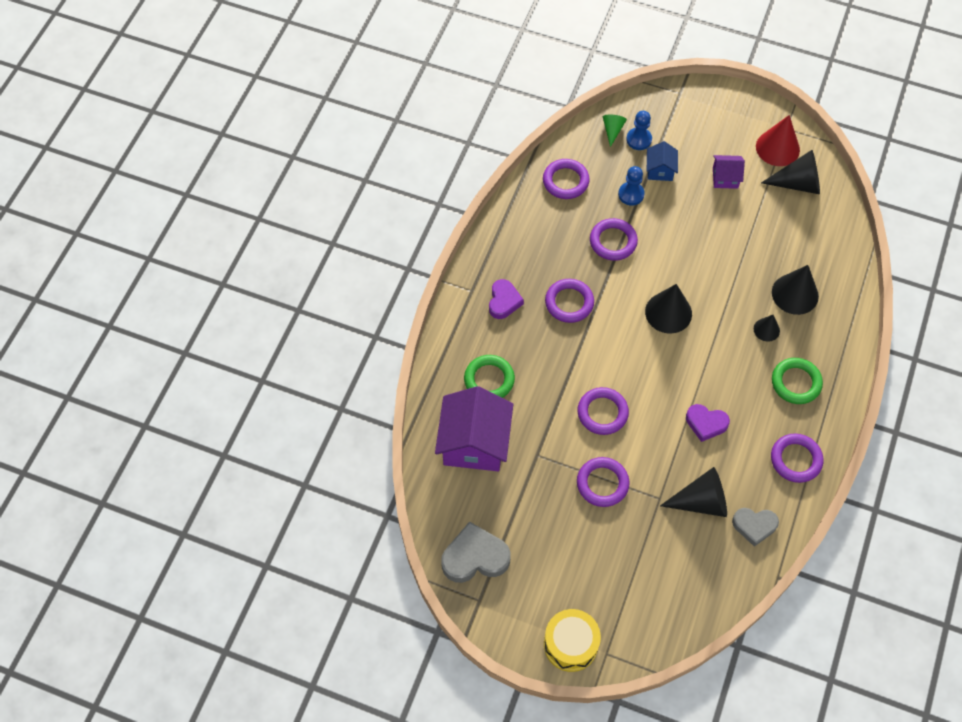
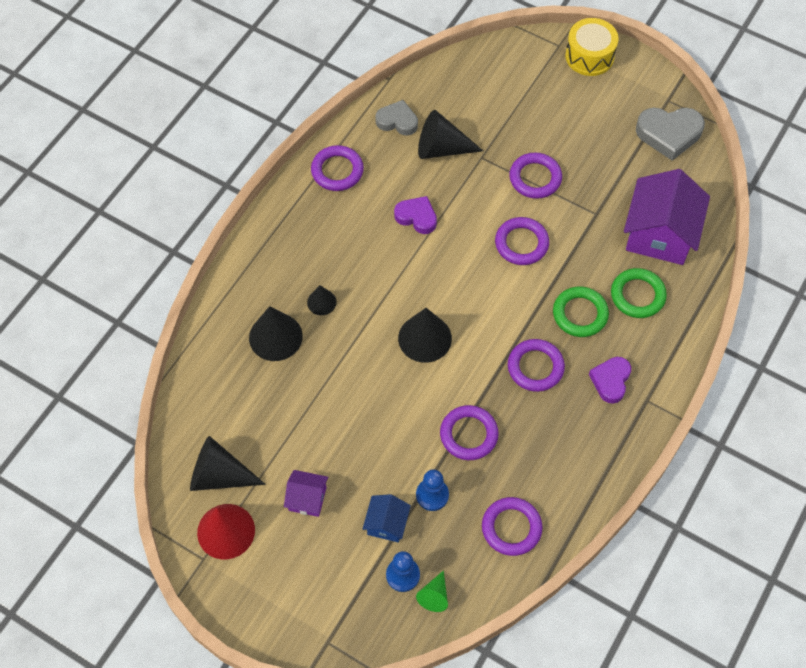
camera: 170 degrees left, 0 degrees up
green ring [772,358,823,404] -> green ring moved to [553,287,609,337]

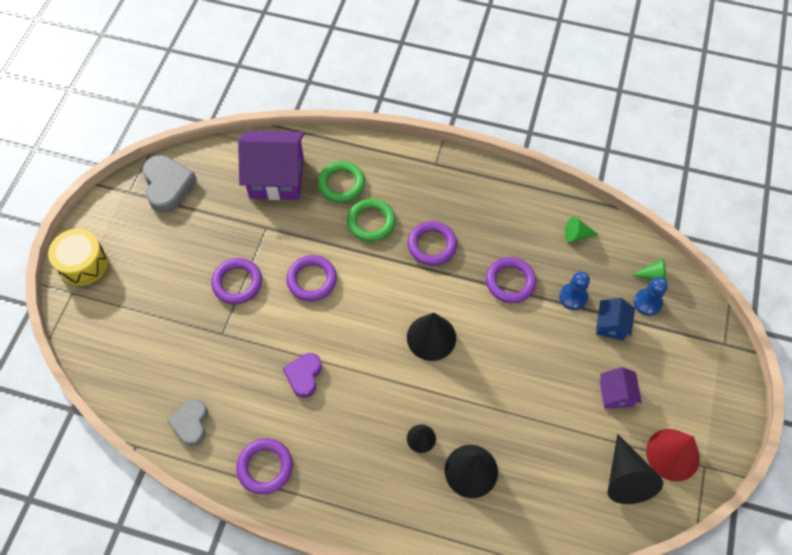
camera: 105 degrees left, 0 degrees up
blue house [363,494,411,542] -> blue house turned 75 degrees counterclockwise [596,298,635,340]
black cone [418,110,483,159] -> none
purple ring [482,497,543,556] -> green cone [565,216,599,242]
purple heart [589,357,631,404] -> none

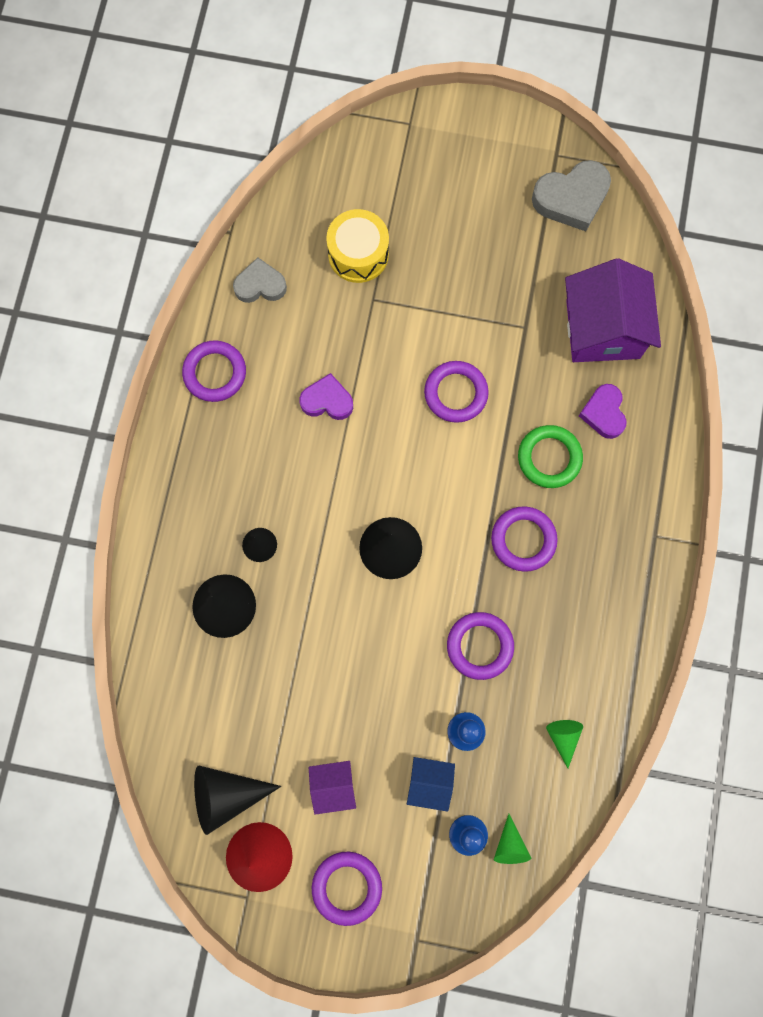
camera: 85 degrees right, 15 degrees up
yellow drum [48,228,108,286] -> yellow drum moved to [326,209,389,283]
purple ring [211,258,262,304] -> purple ring moved to [312,852,382,926]
green ring [318,161,365,203] -> purple heart [579,384,627,439]

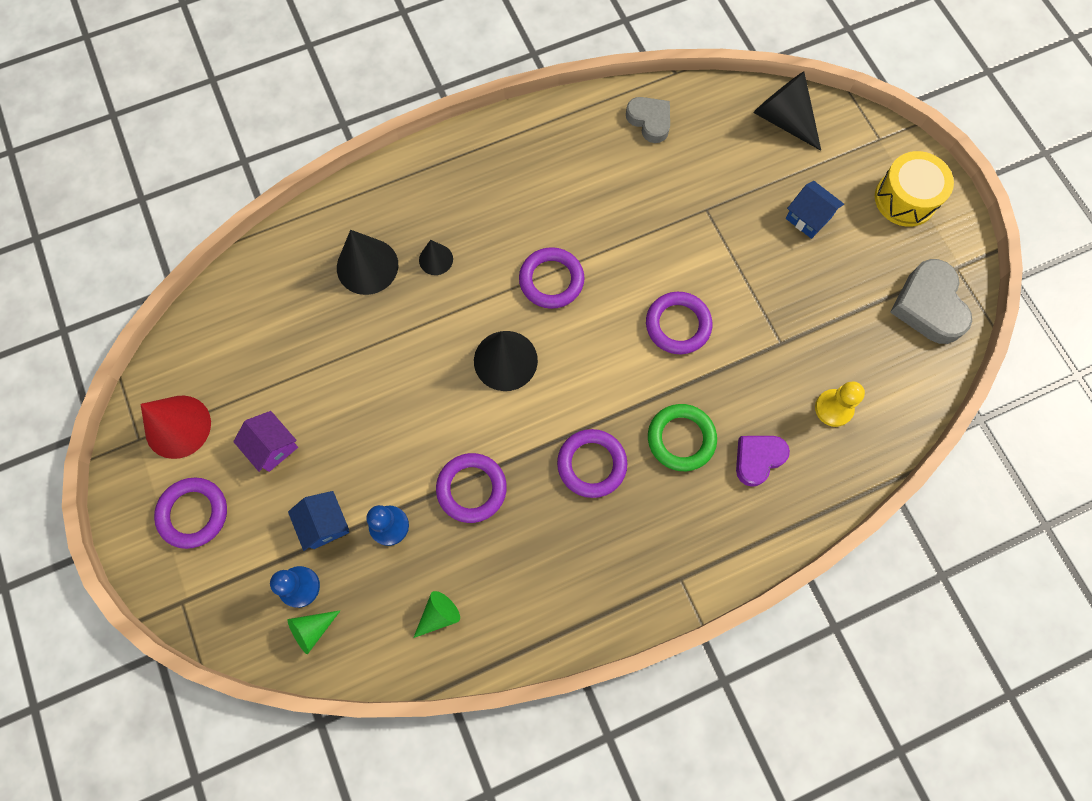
camera: 55 degrees right, 5 degrees down
purple ring [182,340,246,402] -> purple ring moved to [519,247,584,309]
black cone [194,766,281,835] -> black cone moved to [753,72,821,151]
purple heart [299,373,353,420] -> none
yellow drum [326,209,389,283] -> yellow drum moved to [875,151,954,227]
grey heart [532,160,611,231] -> grey heart turned 45 degrees clockwise [890,259,972,344]
purple house [565,258,661,362] -> yellow pawn [815,381,865,427]
none -> blue house [786,181,844,239]

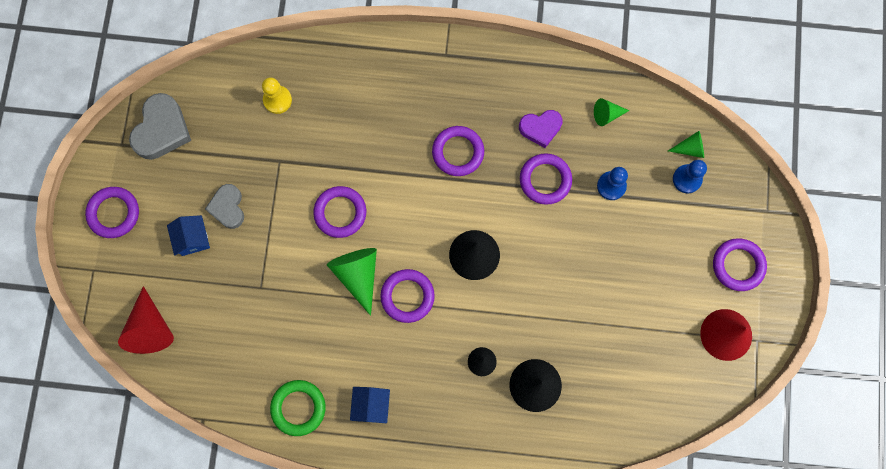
camera: 150 degrees left, 5 degrees up
purple house [233,411,298,472] -> none
blue house [288,491,349,551] -> blue house moved to [350,387,390,423]
grey heart [626,97,670,143] -> grey heart moved to [205,184,244,229]
green ring [648,404,717,471] -> green ring moved to [270,380,326,436]
purple heart [736,436,790,487] -> purple heart moved to [519,110,563,148]
black cone [753,72,821,151] -> red cone [118,286,174,354]
yellow drum [875,151,954,227] -> purple ring [85,187,139,238]
none -> green cone [327,248,377,316]

